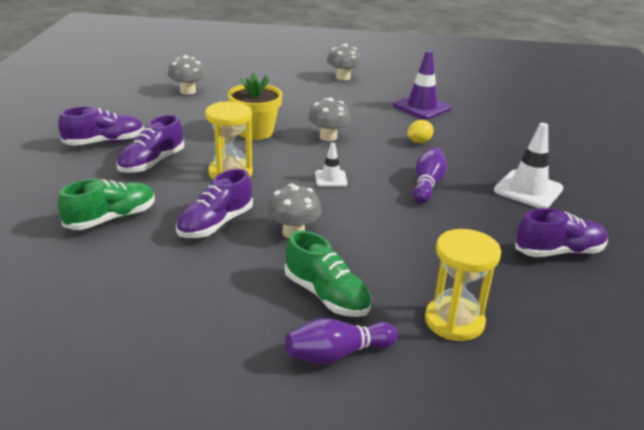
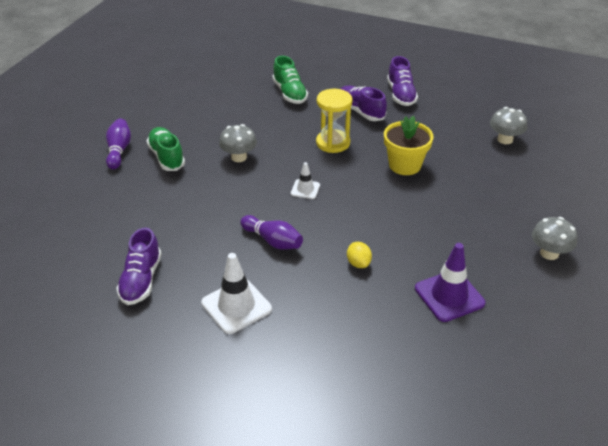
camera: 110 degrees right, 10 degrees up
purple shoe [176,169,253,238] -> none
green shoe [285,231,372,317] -> green shoe turned 90 degrees clockwise [146,127,185,171]
grey mushroom [308,98,351,141] -> none
yellow hourglass [425,229,501,341] -> none

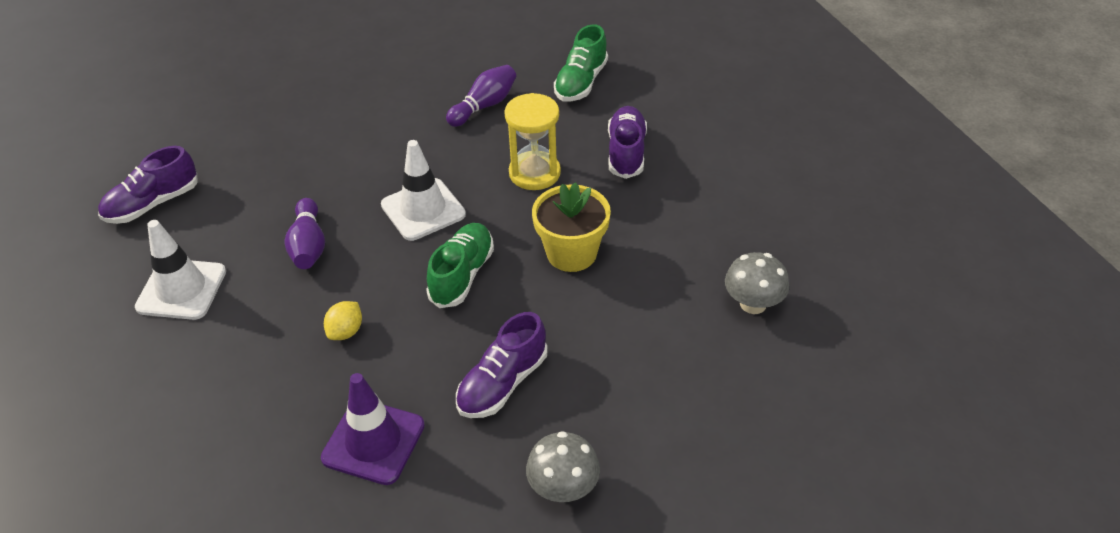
camera: 45 degrees right, 5 degrees up
purple bowling pin [106,119,131,169] -> purple bowling pin moved to [446,65,516,127]
green shoe [146,127,185,171] -> green shoe moved to [426,223,494,308]
grey mushroom [219,124,257,162] -> none
white traffic cone [291,162,320,199] -> white traffic cone [381,140,466,241], size x1.82
purple shoe [387,56,418,106] -> purple shoe moved to [456,312,548,418]

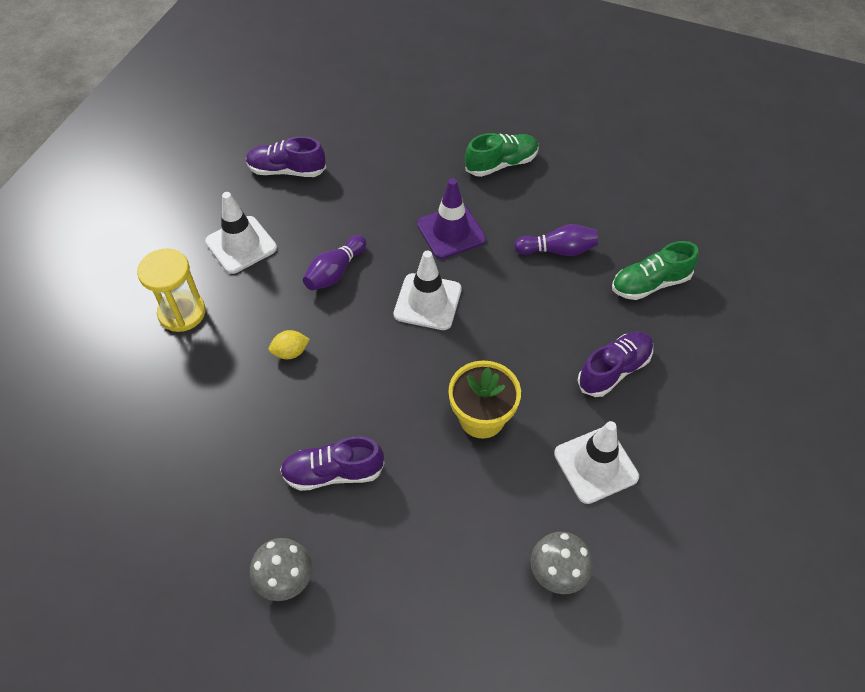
camera: 45 degrees right, 10 degrees up
purple traffic cone [321,373,425,485] -> purple traffic cone moved to [417,178,486,259]
green shoe [426,223,494,308] -> green shoe moved to [465,133,539,177]
yellow hourglass [504,93,561,190] -> yellow hourglass moved to [137,248,206,332]
none -> white traffic cone [554,421,639,504]

